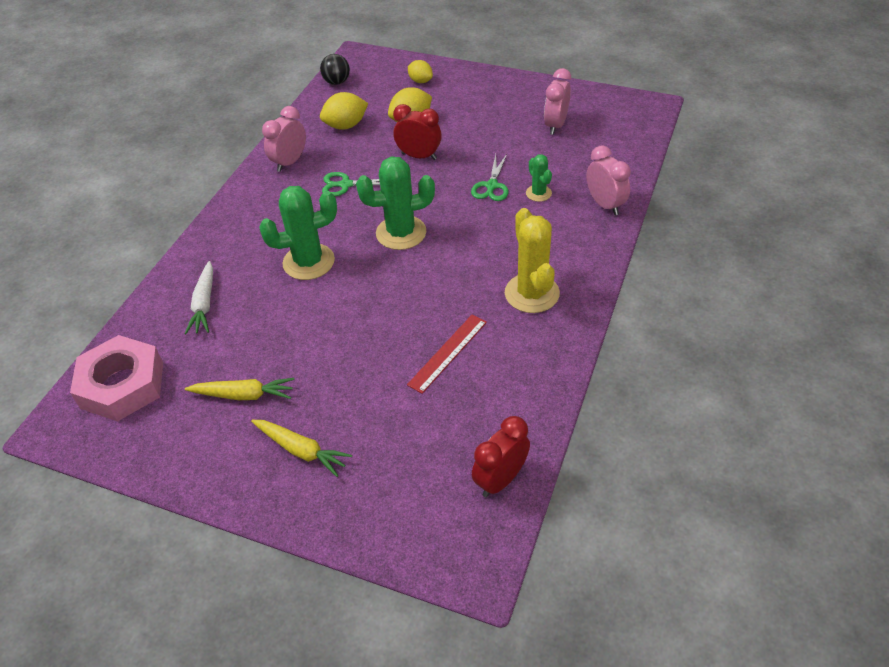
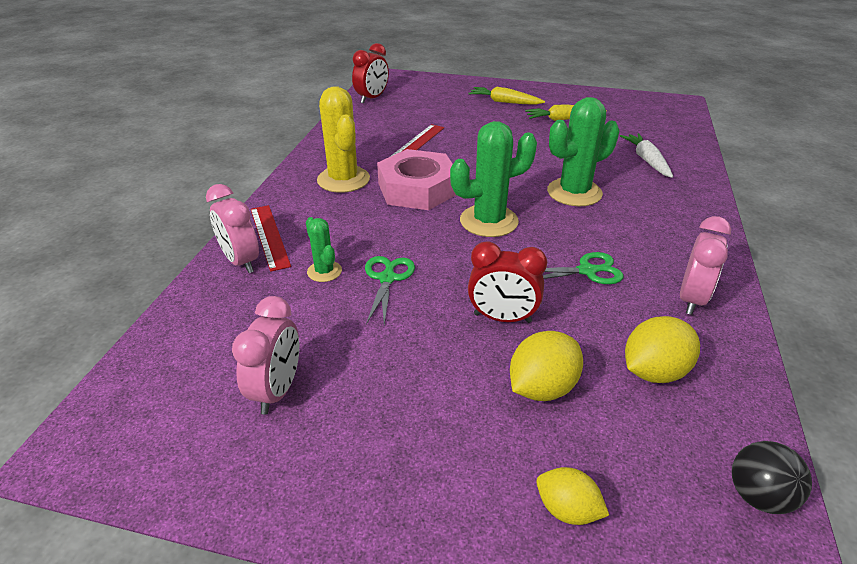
camera: 170 degrees right, 10 degrees down
pink nut [70,335,163,421] -> pink nut moved to [377,149,456,210]
none -> red ruler [251,205,291,272]

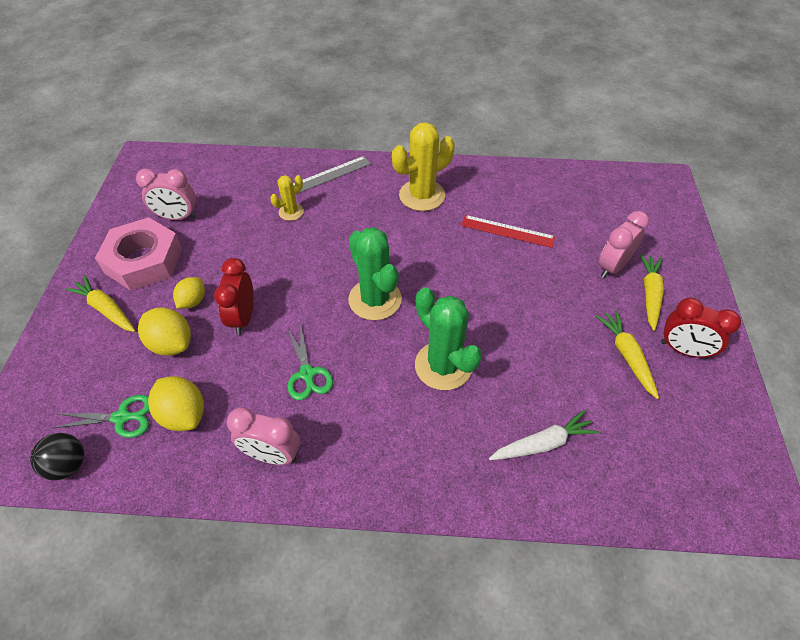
camera: 80 degrees right, 15 degrees up
pink clock [206,184,259,273] -> pink clock moved to [599,211,649,278]
red ruler [251,205,291,272] -> grey ruler [293,156,371,194]
green cactus [306,217,342,282] -> yellow cactus [270,175,304,221]
red clock [352,43,389,104] -> red clock moved to [661,297,741,359]
green scissors [365,256,415,325] -> green scissors moved to [53,395,149,438]
pink nut [377,149,456,210] -> pink nut moved to [95,217,182,291]
yellow lemon [537,467,609,525] -> yellow lemon moved to [173,277,205,309]
none -> yellow carrot [65,275,135,332]

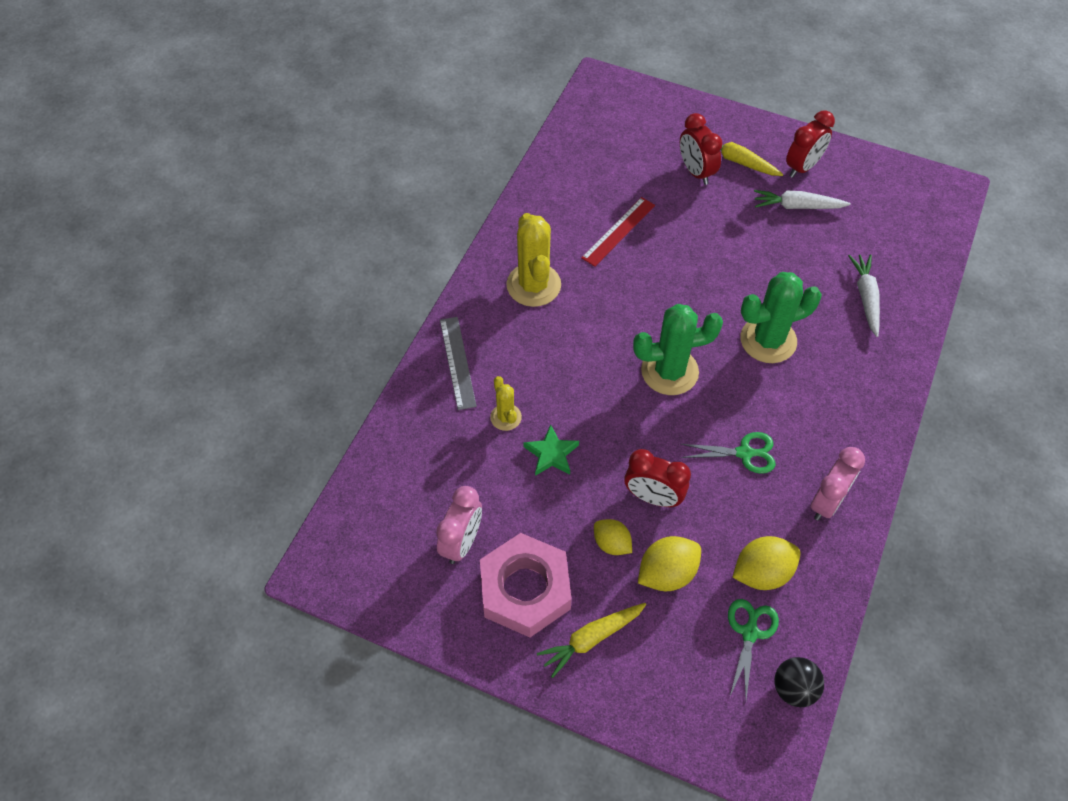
camera: 70 degrees left, 5 degrees up
yellow carrot [596,310,659,399] -> white carrot [754,190,851,209]
pink clock [599,211,649,278] -> red clock [680,113,723,185]
none -> green star [524,424,579,476]

